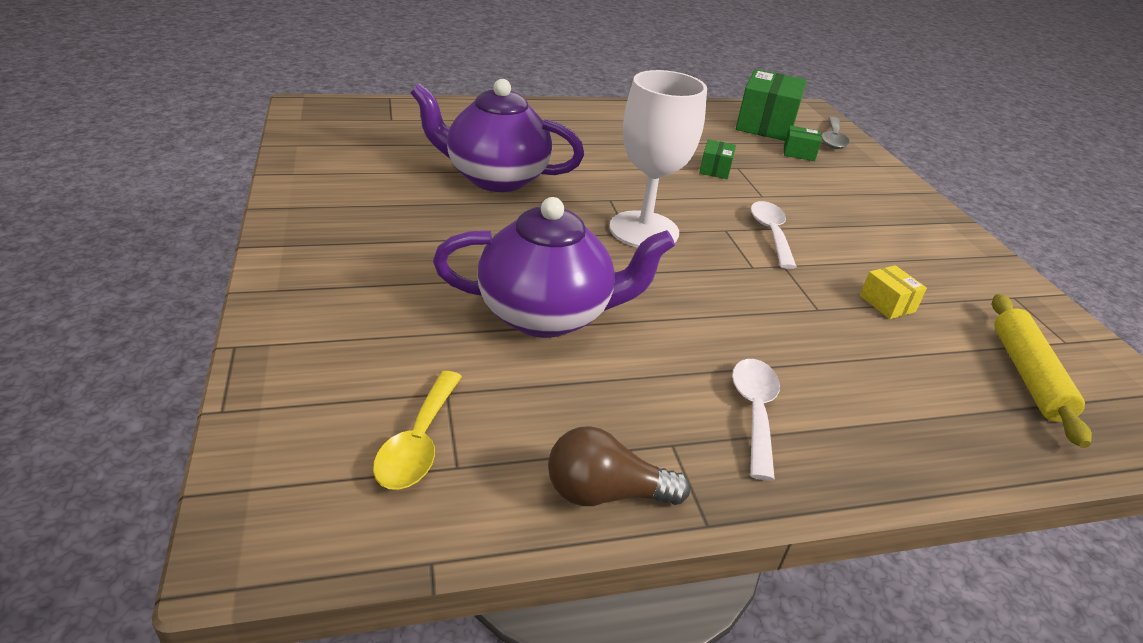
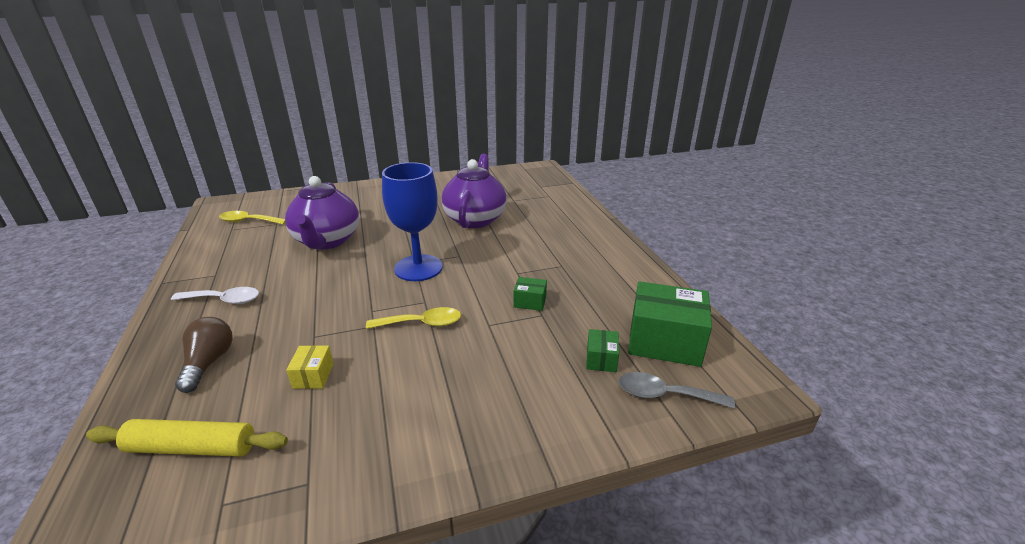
camera: 90 degrees right, 5 degrees down
brown light bulb [548,426,690,506] -> brown light bulb moved to [175,317,233,393]
white goblet [609,70,707,248] -> blue goblet [382,162,443,281]
white spoon [751,201,797,269] -> yellow spoon [366,307,461,329]
yellow box [860,265,927,319] -> yellow box turned 60 degrees counterclockwise [286,345,334,389]

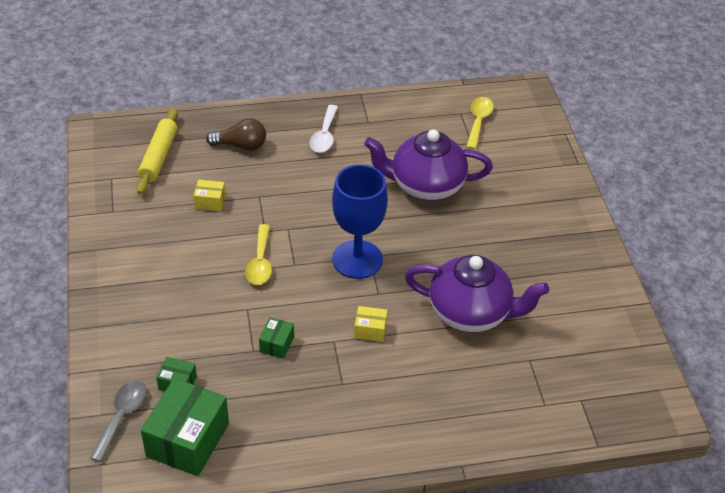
camera: 95 degrees right, 15 degrees up
none -> yellow box [354,306,388,342]

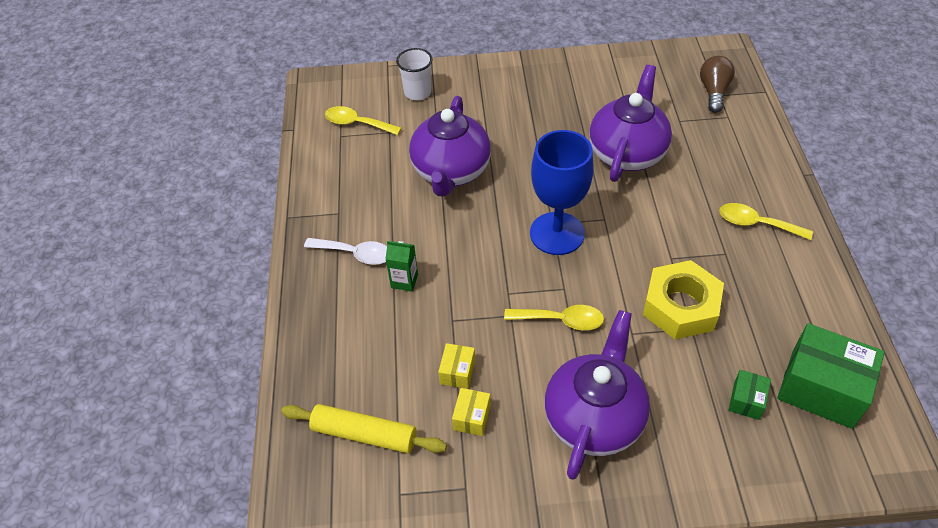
camera: 80 degrees left, 5 degrees up
grey spoon [90,380,147,462] -> none
brown light bulb [206,118,266,151] -> brown light bulb moved to [700,56,735,113]
green box [259,317,294,359] -> yellow nut [643,260,724,339]
yellow box [354,306,388,342] -> yellow box moved to [452,388,491,436]
none -> green carton [385,241,418,291]
none -> white cup [396,48,432,100]
none -> purple teapot [544,310,650,480]
none -> yellow spoon [720,203,813,240]

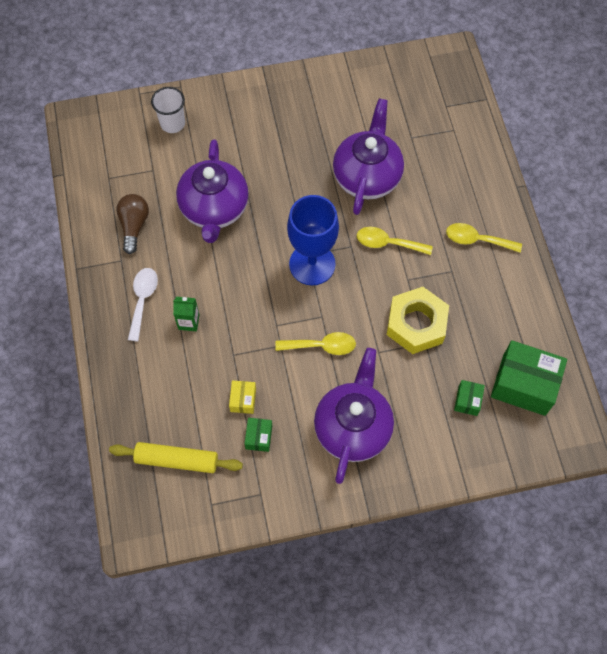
camera: 10 degrees left, 15 degrees up
white spoon [304,238,387,265] -> white spoon turned 90 degrees counterclockwise [128,268,158,342]
yellow spoon [325,106,402,135] -> yellow spoon moved to [357,227,433,255]
yellow box [452,388,491,436] -> green box [245,418,272,452]
brown light bulb [700,56,735,113] -> brown light bulb moved to [116,194,149,254]

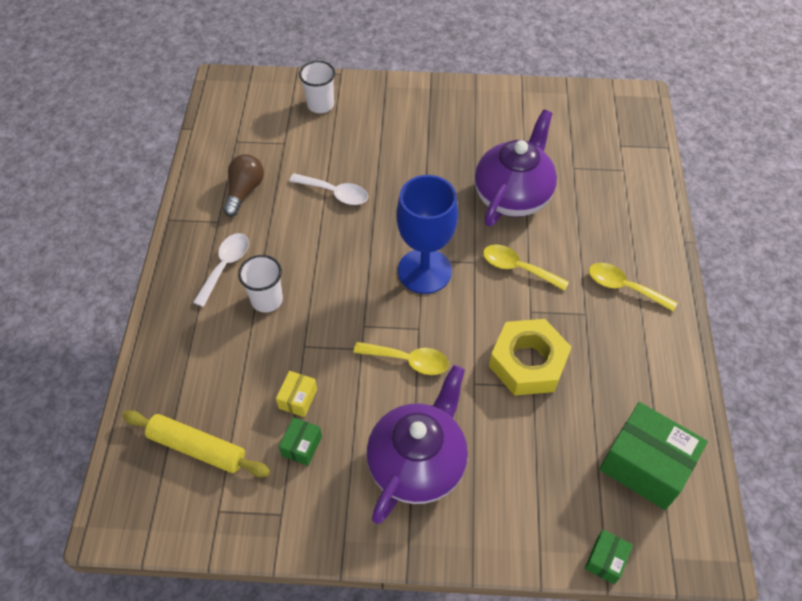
camera: 15 degrees right, 10 degrees down
green carton [173,297,199,332] -> white cup [238,255,283,313]
purple teapot [176,139,249,243] -> white spoon [289,173,368,205]
green box [454,380,485,416] -> green box moved to [585,530,633,584]

